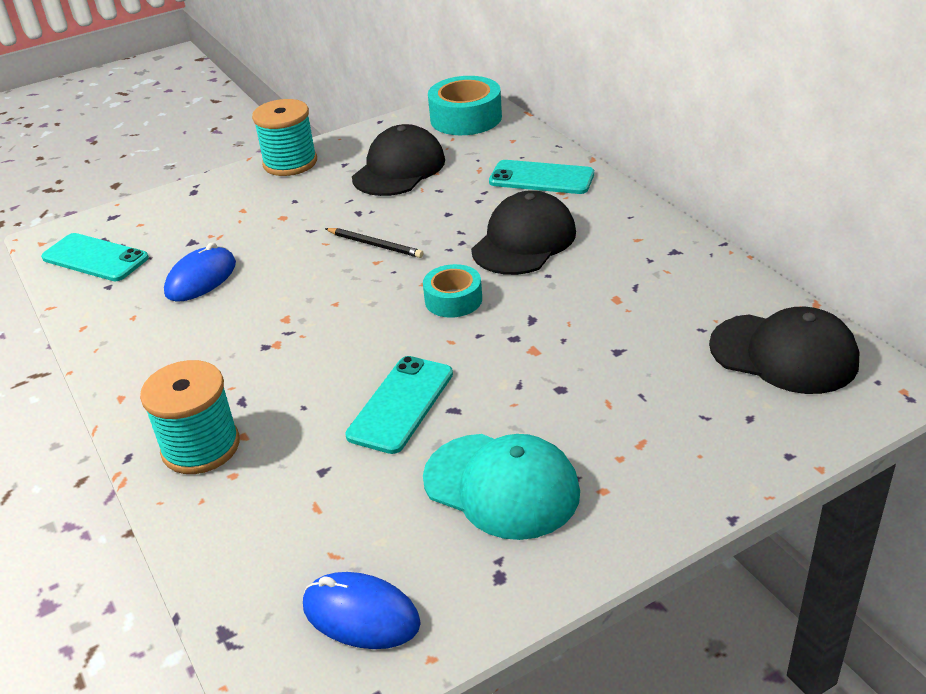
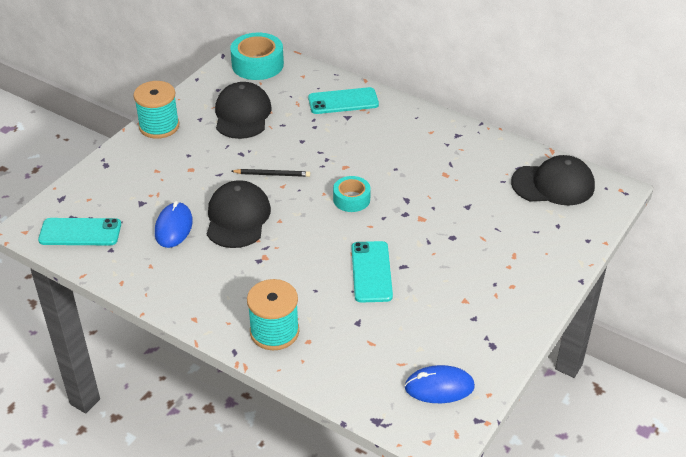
camera: 30 degrees left, 5 degrees up
turquoise cap [423,434,580,540] -> none
black cap [471,190,576,275] -> black cap moved to [207,180,271,248]

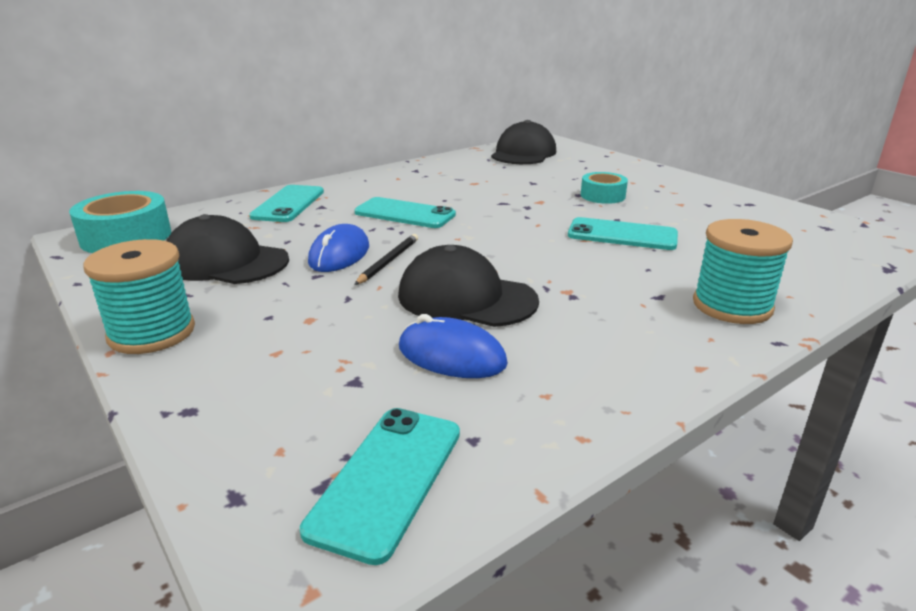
camera: 70 degrees left, 15 degrees down
turquoise tape [333,176,371,212] -> turquoise tape moved to [581,172,628,204]
blue mouse [405,365,475,403] -> blue mouse moved to [308,224,369,272]
none -> turquoise phone [354,197,456,228]

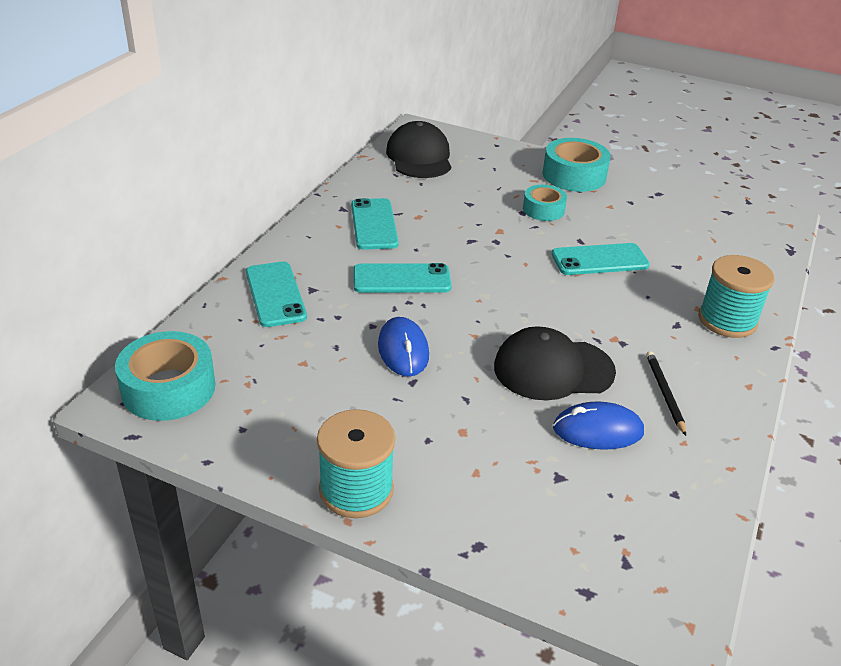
camera: 30 degrees left, 10 degrees up
black cap [166,214,289,284] -> none
turquoise phone [300,408,460,565] -> turquoise phone moved to [351,198,399,250]
black pencil [354,234,418,285] -> black pencil moved to [646,351,686,436]
none -> turquoise tape [543,138,611,192]

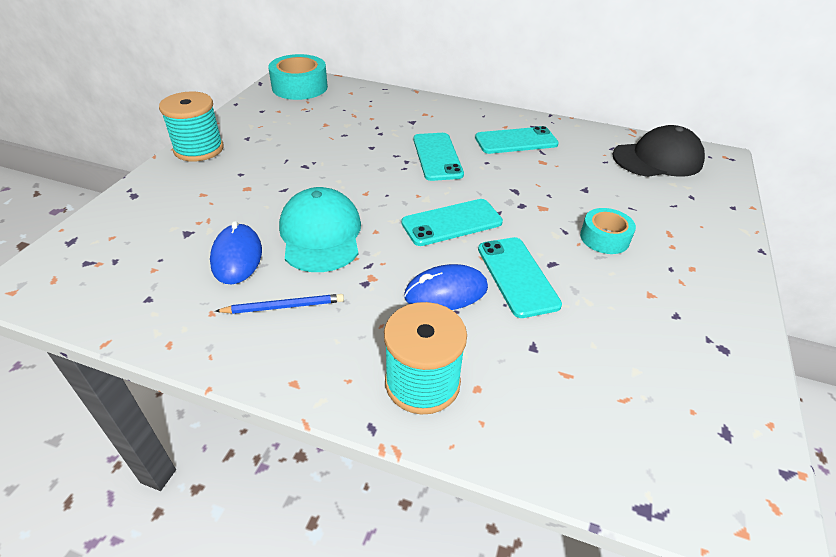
camera: 85 degrees right, 5 degrees up
turquoise phone [246,262,307,327] -> turquoise phone moved to [401,199,503,246]
blue mouse [378,317,429,377] -> blue mouse moved to [404,264,488,310]
black cap [494,326,616,401] -> turquoise cap [279,187,361,272]
turquoise tape [543,138,611,192] -> none
black pencil [646,351,686,436] -> blue pencil [215,294,344,314]

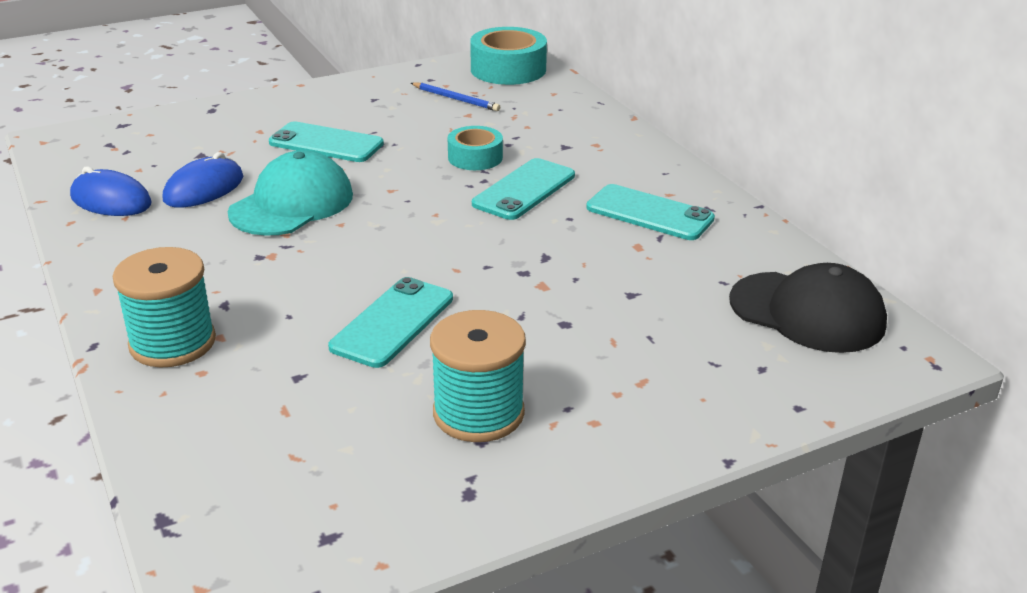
camera: 45 degrees right, 10 degrees down
turquoise spool [159,92,224,162] -> turquoise spool moved to [430,310,526,442]
blue pencil [215,294,344,314] -> blue pencil moved to [411,83,500,111]
turquoise phone [401,199,503,246] -> turquoise phone moved to [269,121,384,162]
blue mouse [404,264,488,310] -> blue mouse moved to [70,167,152,216]
turquoise tape [580,208,636,254] -> turquoise tape moved to [448,126,503,170]

